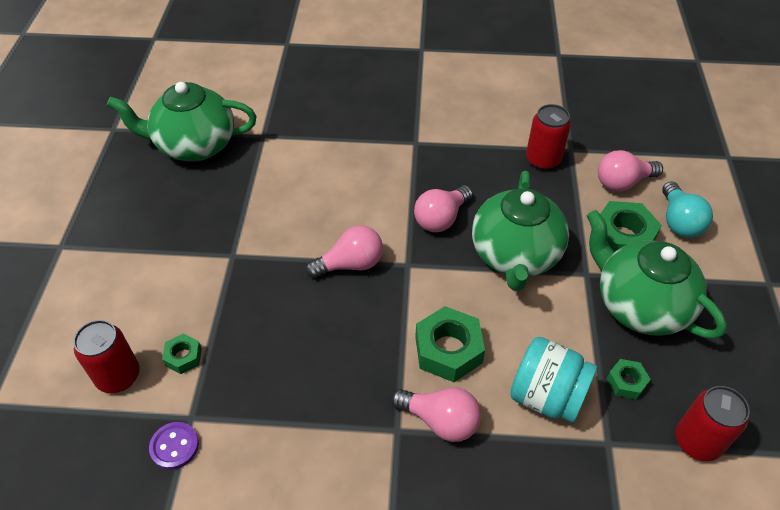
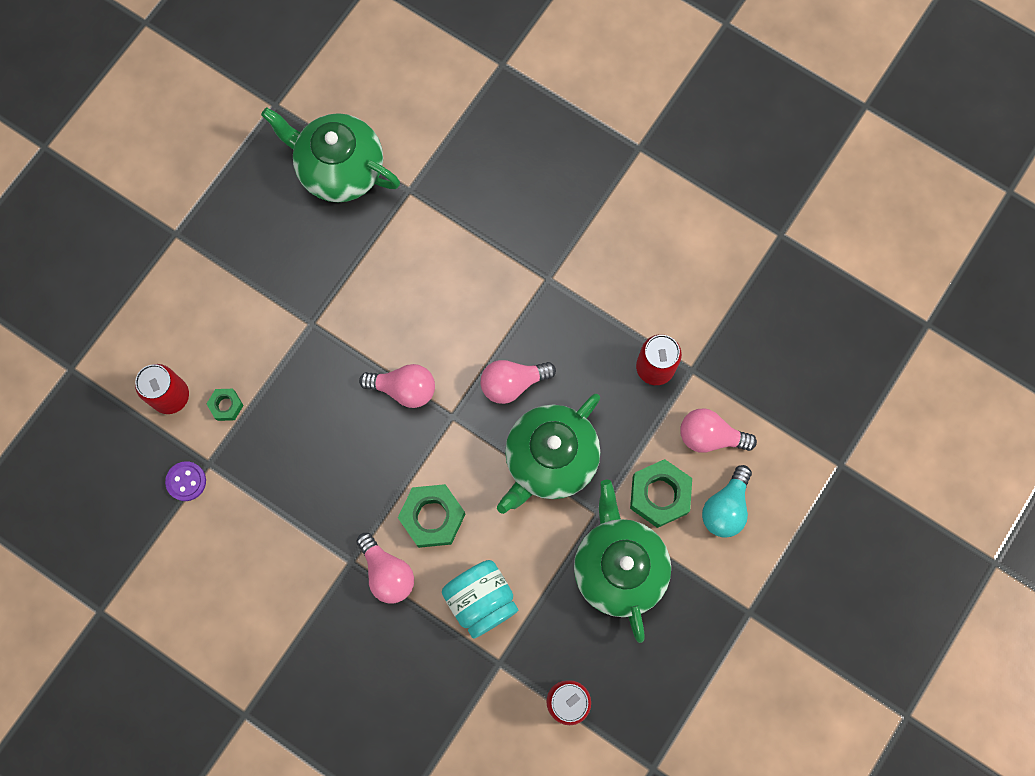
camera: 30 degrees right, 25 degrees up
green nut [606,359,651,399] -> none

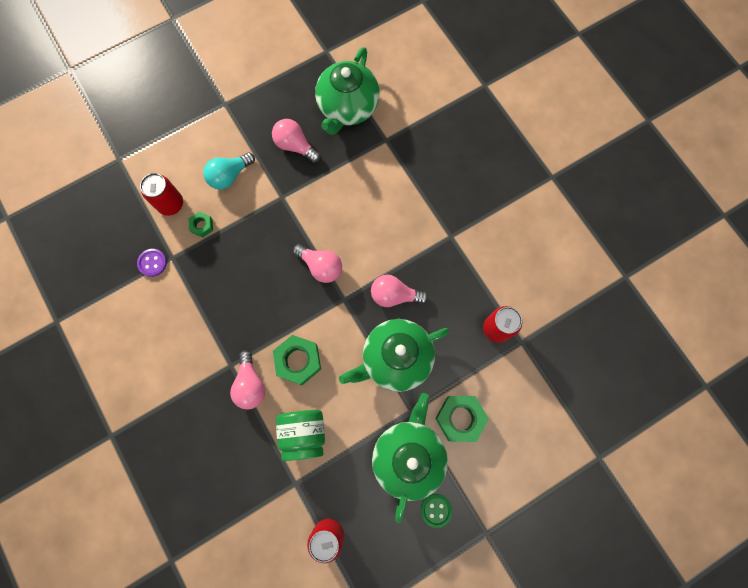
camera: 25 degrees right, 0 degrees up
green teapot [261,107,400,202] -> green teapot turned 120 degrees counterclockwise [315,47,380,135]
turquoise jar [442,560,518,639] -> green jar [276,410,325,461]
pink light bulb [680,408,757,453] -> pink light bulb moved to [272,119,320,163]
turquoise light bulb [702,465,752,538] -> turquoise light bulb moved to [203,152,255,190]
none -> green button [421,494,452,528]

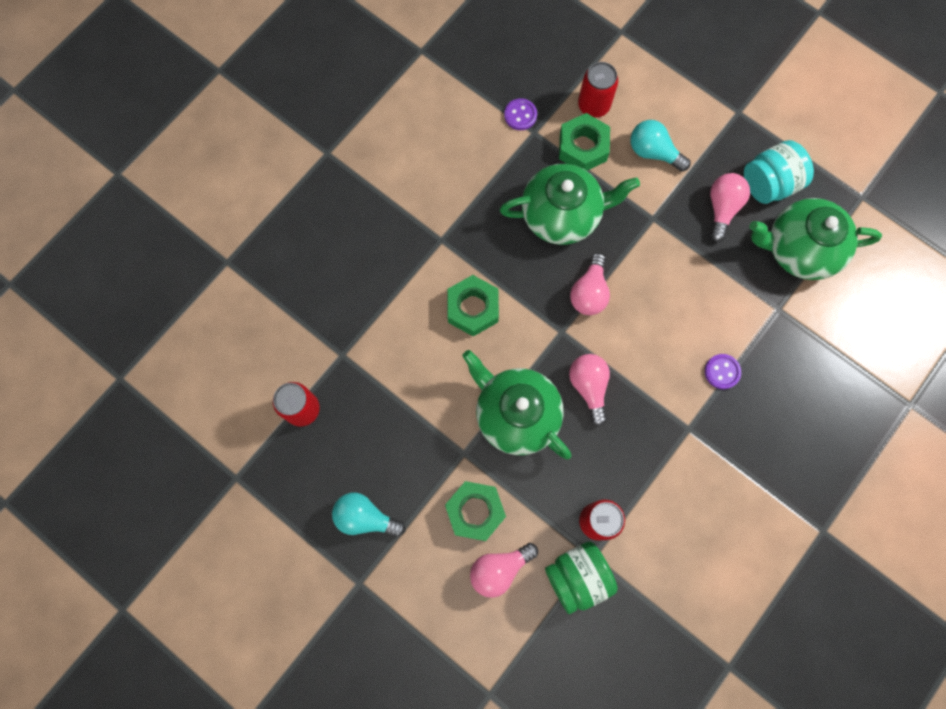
camera: 70 degrees right, 0 degrees up
green nut [188,212,213,237] -> green nut [559,113,610,171], size x1.88
pink light bulb [230,350,265,409] -> pink light bulb moved to [470,543,538,598]
green jar [276,410,325,461] -> green jar moved to [545,541,618,614]
green teapot [372,393,448,523] -> green teapot moved to [500,164,640,245]
green button [421,494,452,528] -> turquoise light bulb [332,493,406,537]
none -> purple button [705,354,741,389]
none -> turquoise jar [744,140,814,204]

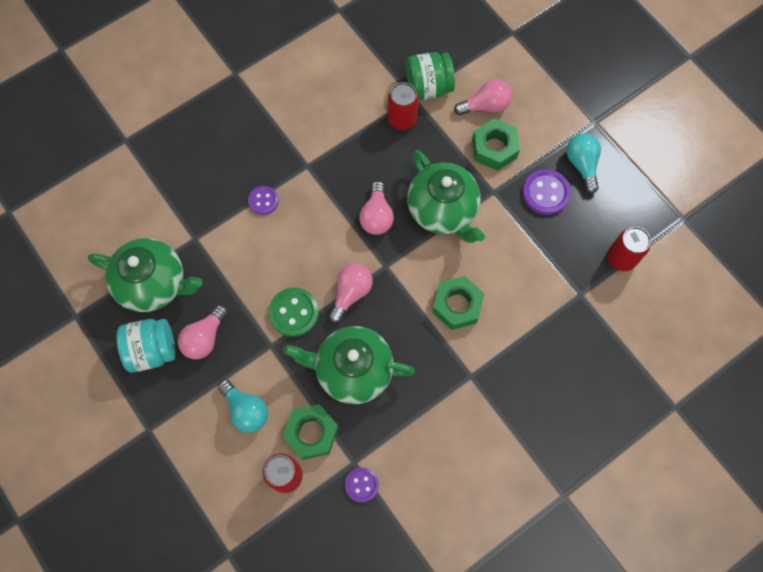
camera: 165 degrees left, 5 degrees down
turquoise light bulb [332,493,406,537] -> turquoise light bulb turned 135 degrees counterclockwise [567,133,601,194]
none -> green button [269,287,319,337]
none -> purple button [522,169,571,215]

